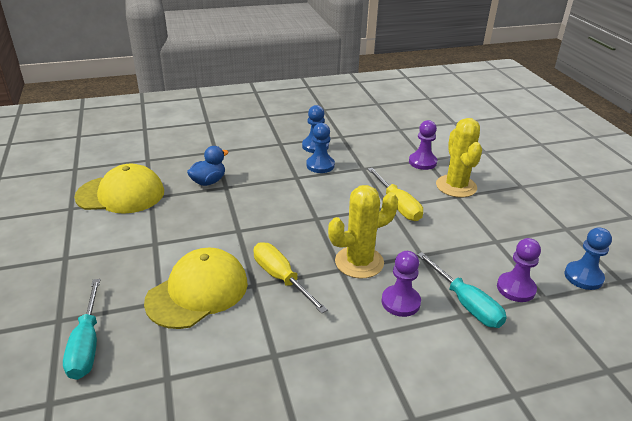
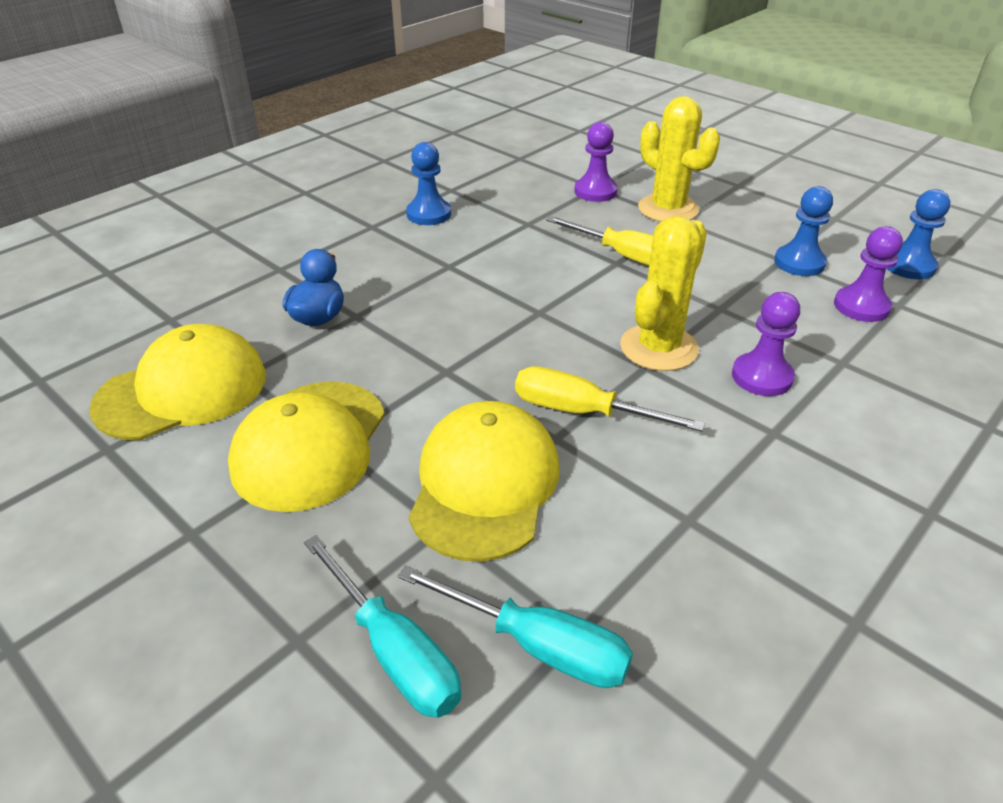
camera: 30 degrees left, 5 degrees up
blue pawn [306,123,335,173] -> blue pawn moved to [774,186,833,276]
turquoise screwdriver [417,252,507,328] -> turquoise screwdriver moved to [398,565,633,688]
none -> yellow cap [228,381,385,512]

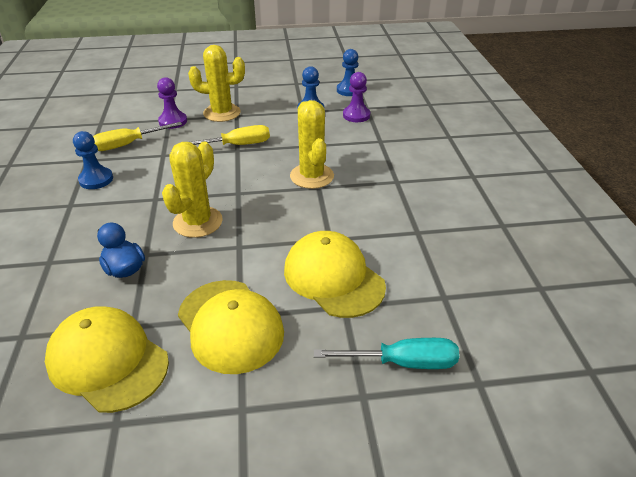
camera: 50 degrees left, 0 degrees up
yellow cap [89,324,266,440] -> yellow cap turned 60 degrees counterclockwise [45,306,169,413]
turquoise screwdriver [398,565,633,688] -> none
yellow screwdriver [515,366,705,431] -> yellow screwdriver moved to [93,122,182,151]
purple pawn [732,292,800,396] -> none
none -> yellow cactus [162,142,223,238]

